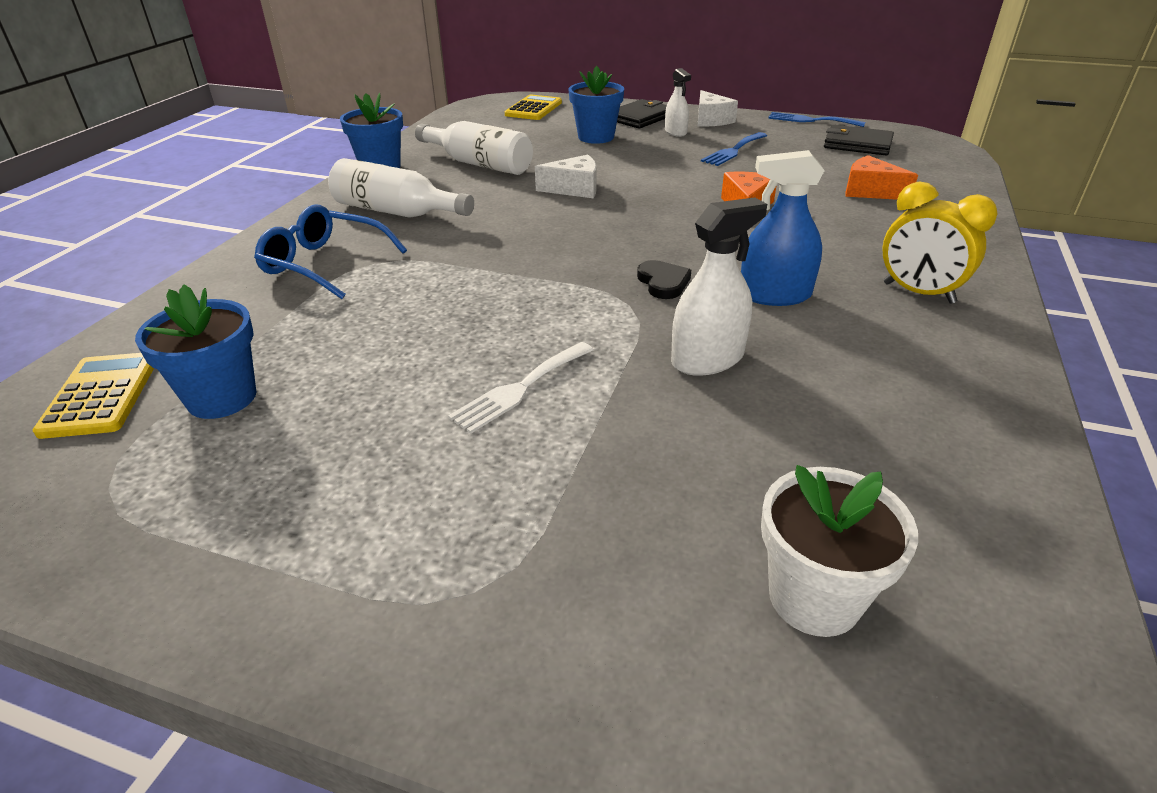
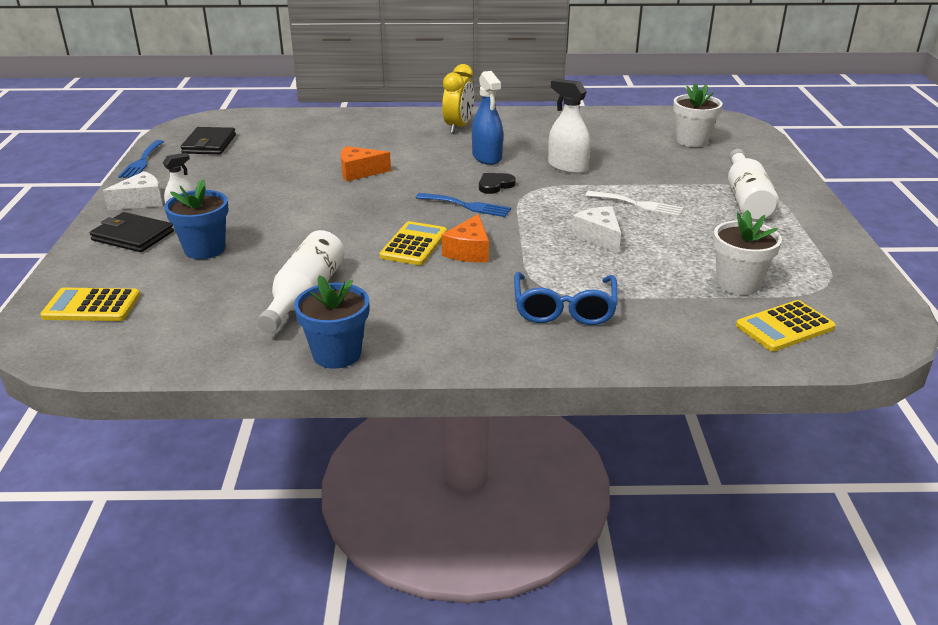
camera: 110 degrees left, 5 degrees down
blue flower pot [135,285,256,419] -> white flower pot [713,210,782,295]
white bottle [328,158,474,217] -> white bottle moved to [728,149,779,221]
white cheese [535,155,597,198] -> white cheese moved to [571,206,621,254]
blue fork [701,132,767,166] -> blue fork moved to [416,193,511,217]
orange cheese [845,155,918,200] -> orange cheese moved to [442,214,489,262]
none -> yellow calculator [380,221,447,265]

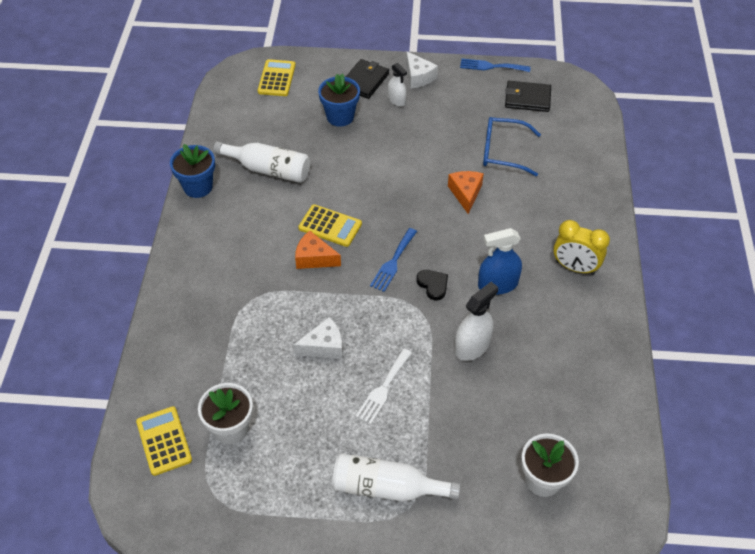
camera: 95 degrees right, 20 degrees up
blue glasses [514,272,618,325] -> blue glasses moved to [483,117,541,176]

